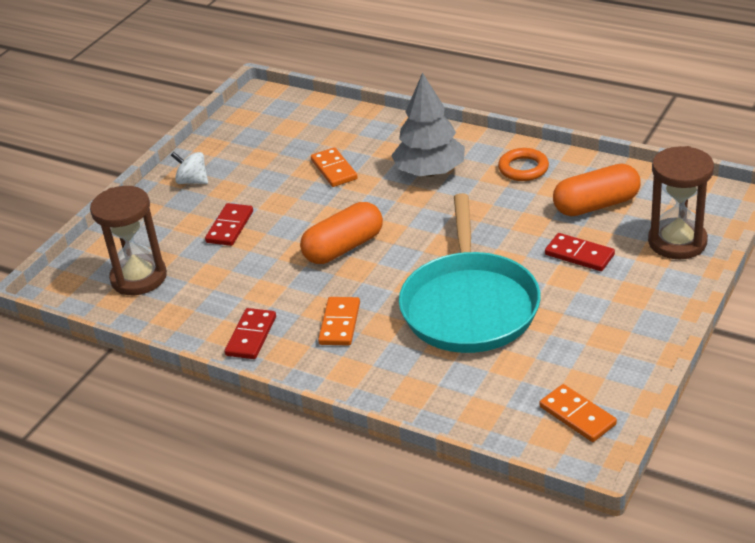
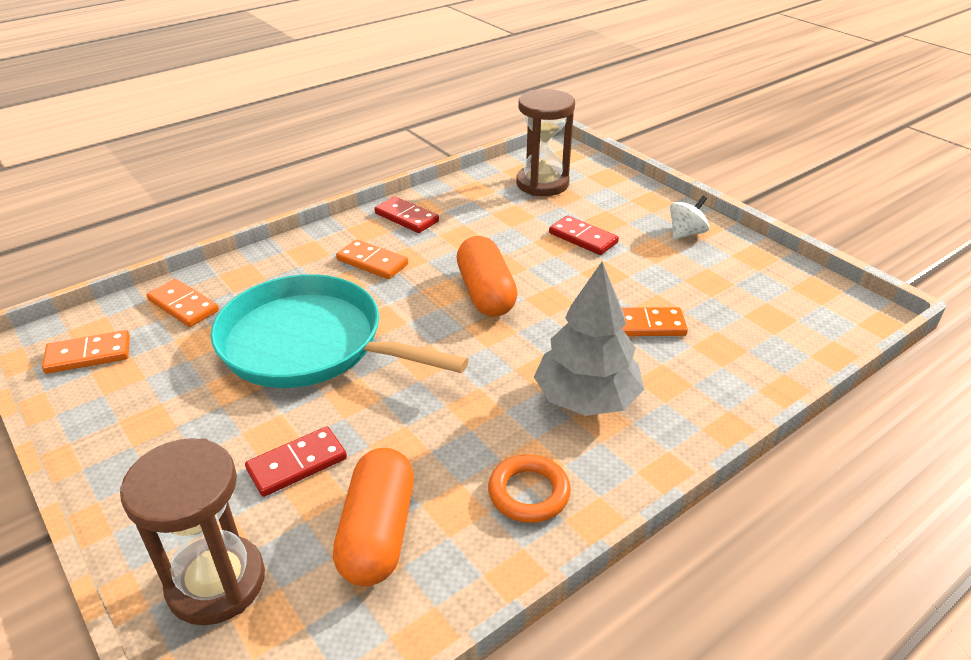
camera: 110 degrees right, 0 degrees up
none -> orange domino [147,279,219,327]

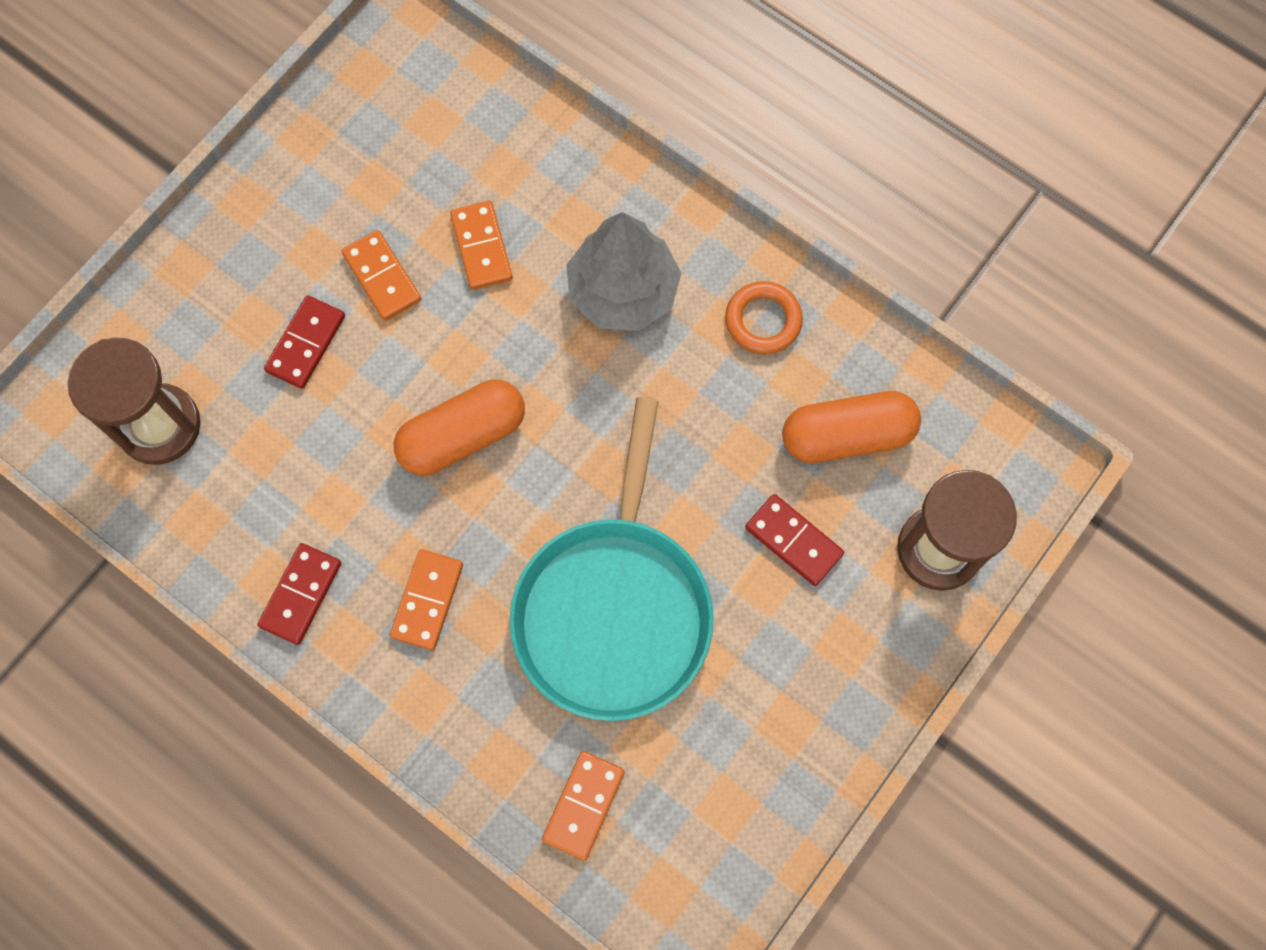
camera: 105 degrees left, 35 degrees up
orange domino [42,330,130,374] -> orange domino moved to [341,230,421,321]
white spinning top [670,196,709,239] -> none

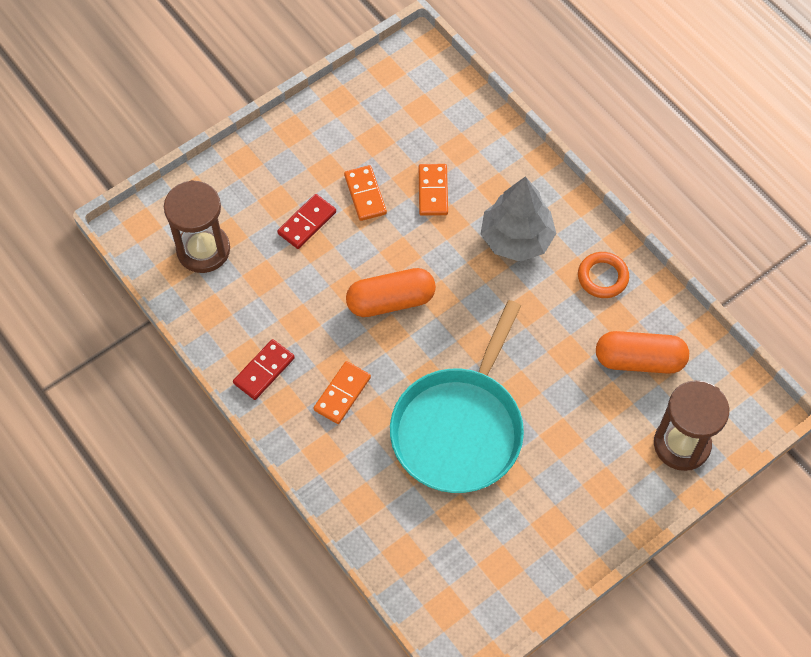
camera: 15 degrees right, 10 degrees down
orange domino [542,751,625,860] -> none
red domino [745,494,844,586] -> none

